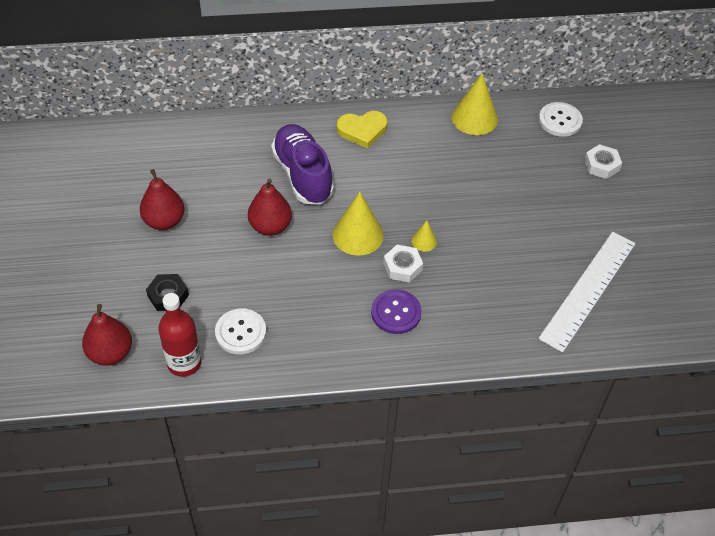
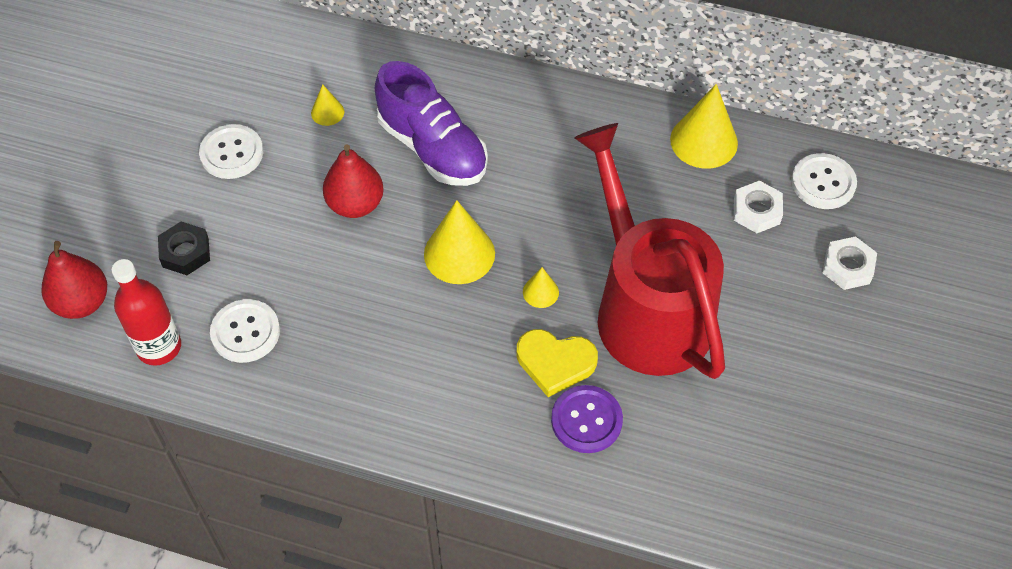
camera: 25 degrees right, 5 degrees up
red pear [140,169,184,230] -> white button [199,124,263,179]
purple shoe [271,124,334,205] -> purple shoe turned 135 degrees clockwise [375,61,488,186]
yellow heart [337,111,387,148] -> yellow heart moved to [517,329,598,397]
purple button [371,289,422,334] -> purple button moved to [551,385,623,453]
white nut [383,245,423,283] -> white nut moved to [734,180,783,233]
white ruler [538,232,636,353] -> none
none -> yellow cone [311,84,344,126]
none -> red watering can [574,123,725,379]

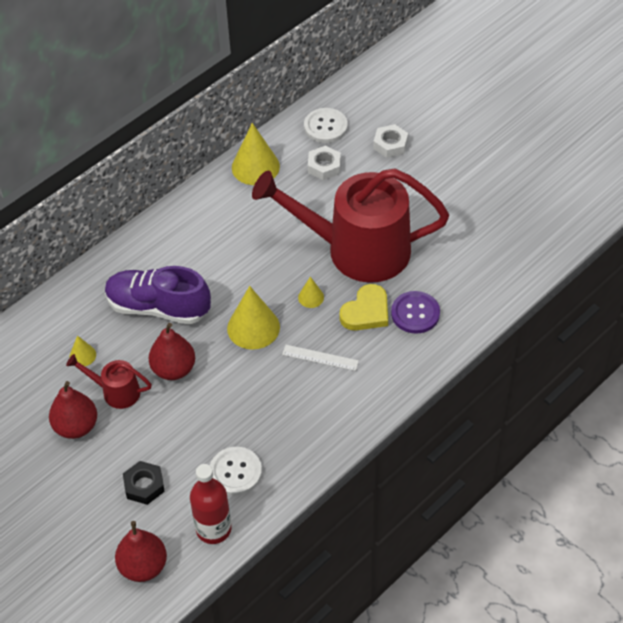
camera: 60 degrees left, 5 degrees down
white button [199,124,263,179] -> red pear [49,381,97,439]
purple shoe [375,61,488,186] -> purple shoe turned 150 degrees counterclockwise [105,266,211,324]
none -> red watering can [66,354,152,409]
none -> white ruler [282,345,359,371]

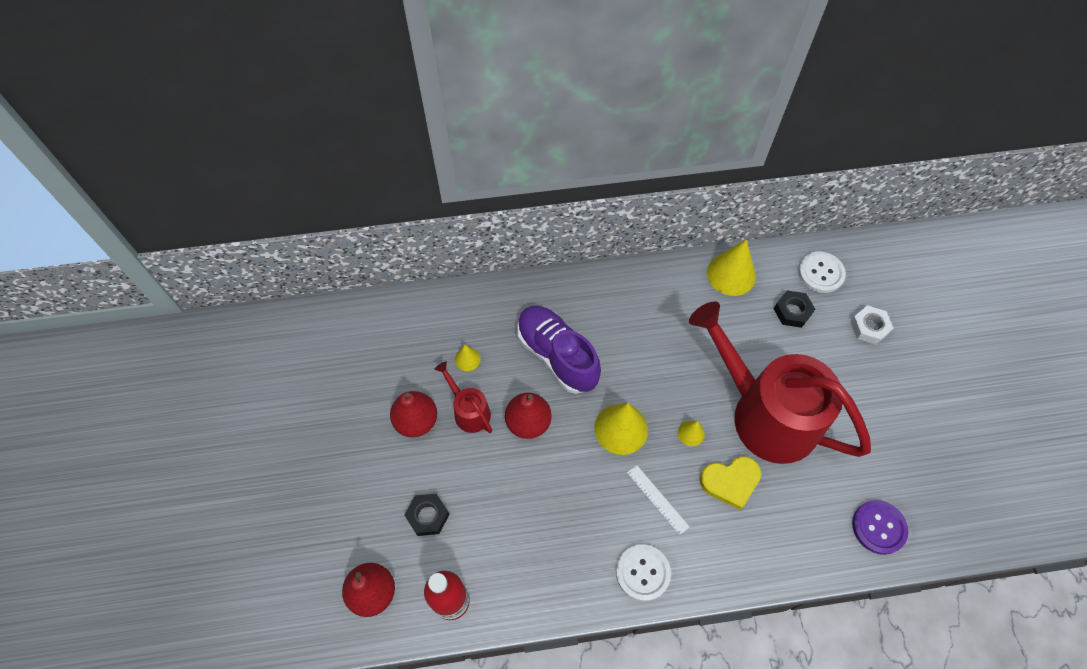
camera: 35 degrees right, 10 degrees up
white button [210,447,262,495] -> white button moved to [616,544,671,601]
white nut [308,146,341,180] -> black nut [774,290,815,328]
purple button [391,291,440,334] -> purple button moved to [852,500,909,555]

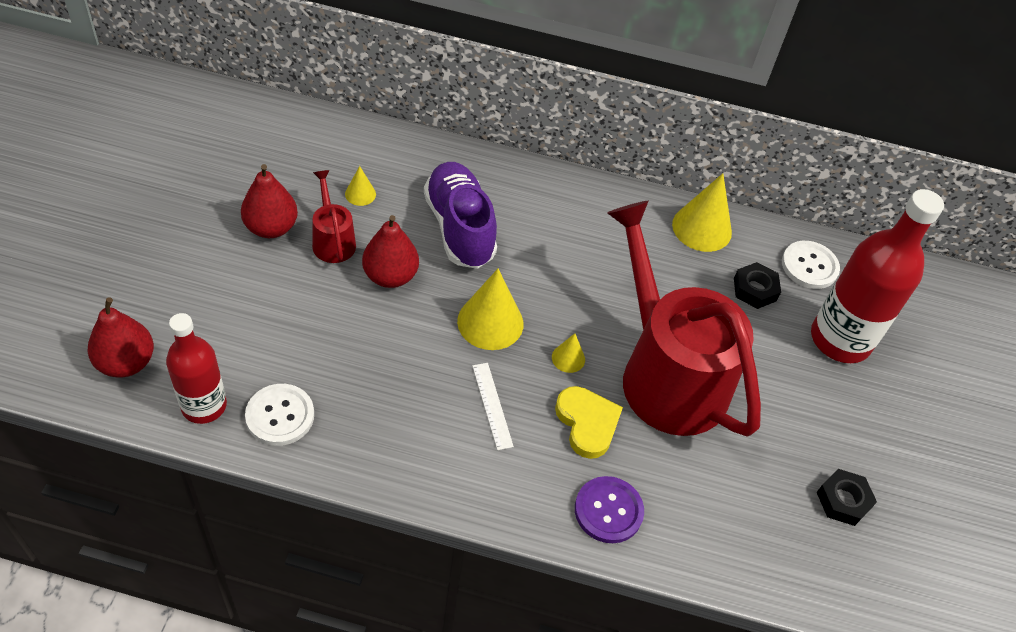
camera: 15 degrees right, 10 degrees down
black nut [404,494,449,536] -> black nut moved to [817,469,877,526]
white button [616,544,671,601] -> white button moved to [245,384,314,446]
yellow heart [700,456,761,510] -> yellow heart turned 120 degrees counterclockwise [555,386,623,459]
white nut [850,305,893,345] -> red bottle [811,189,944,363]
purple button [852,500,909,555] -> purple button moved to [575,476,644,543]

